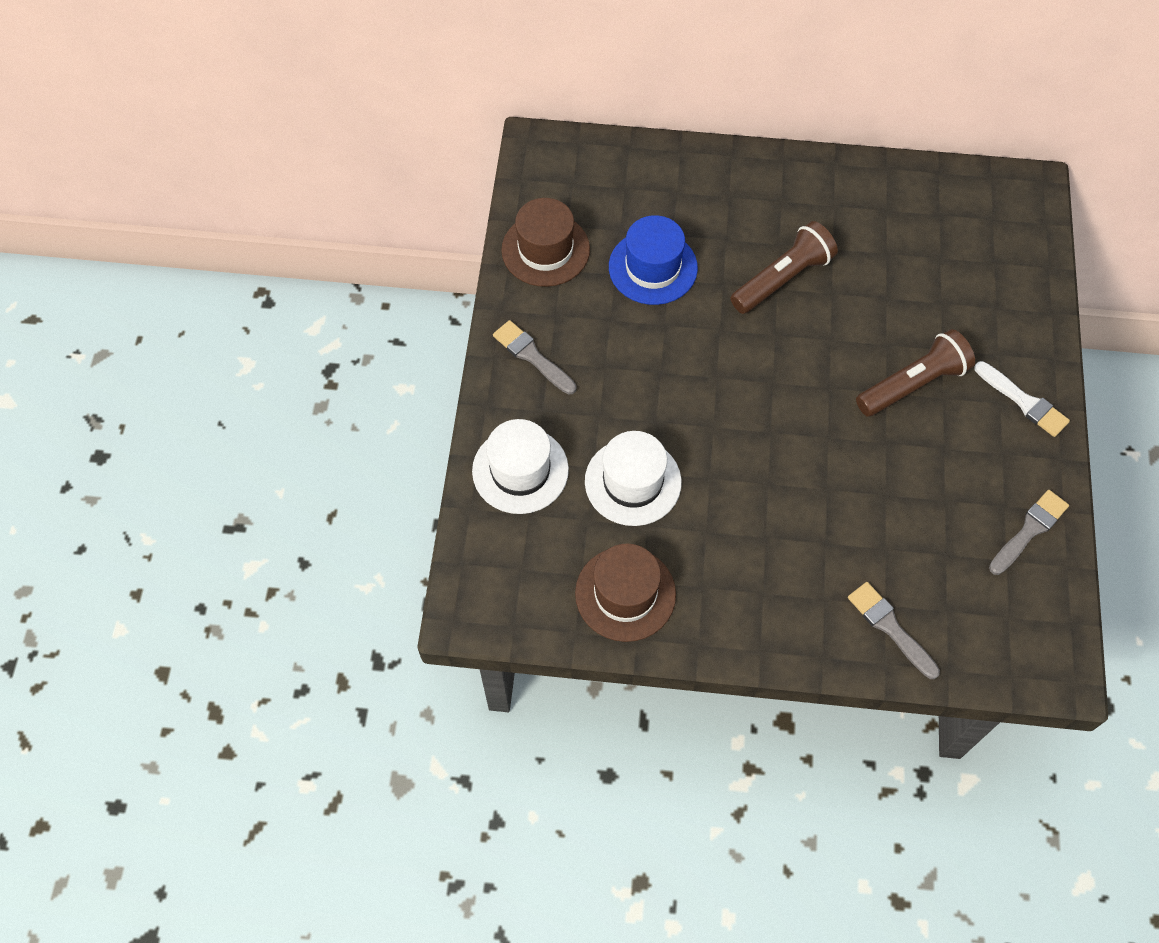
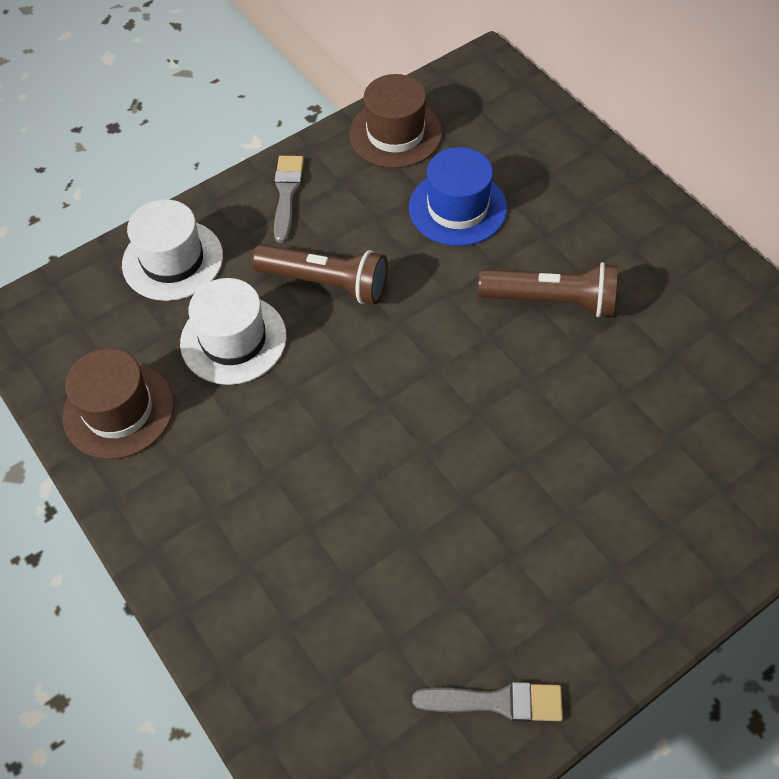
camera: 50 degrees right, 5 degrees down
grey brush [848,582,940,679] -> none
brown flashlight [856,329,975,417] -> brown flashlight moved to [252,244,388,304]
white brush [974,361,1070,437] -> none

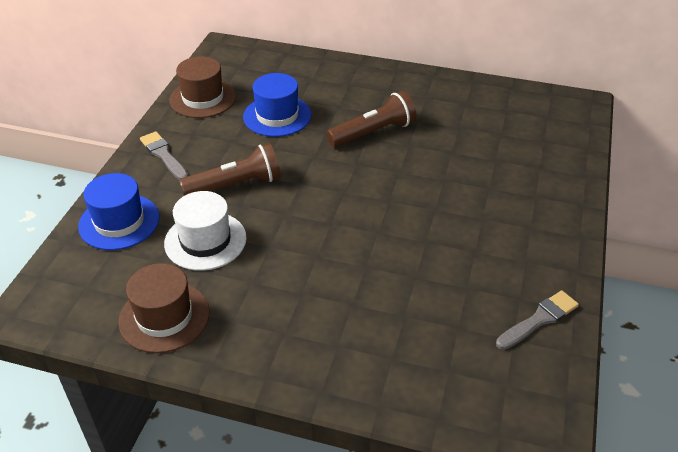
camera: 40 degrees left, 15 degrees down
white hat [122,199,223,301] -> blue hat [78,173,160,250]

